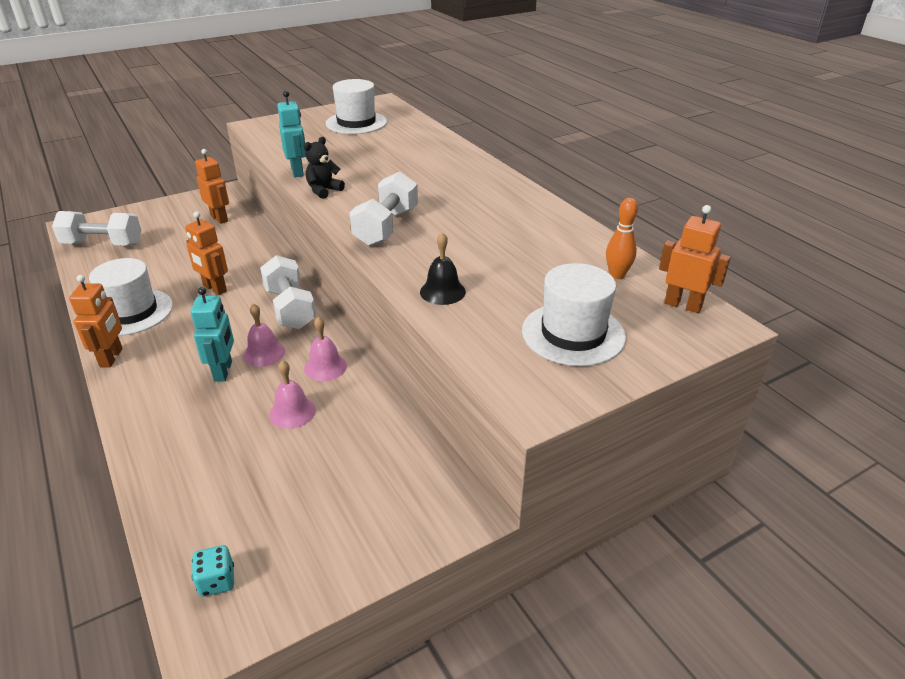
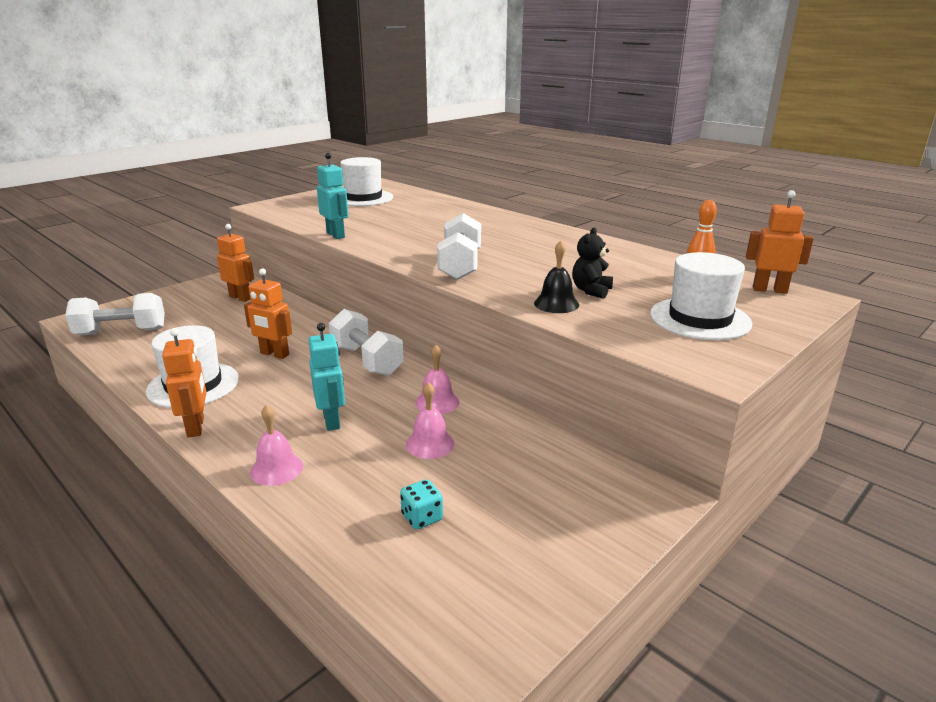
camera: 15 degrees left, 10 degrees down
turquoise dice [192,545,234,597] -> turquoise dice moved to [400,479,443,529]
pink bell [243,303,285,367] -> pink bell moved to [250,405,303,486]
black teddy bear [304,137,345,199] -> black teddy bear moved to [572,228,613,299]

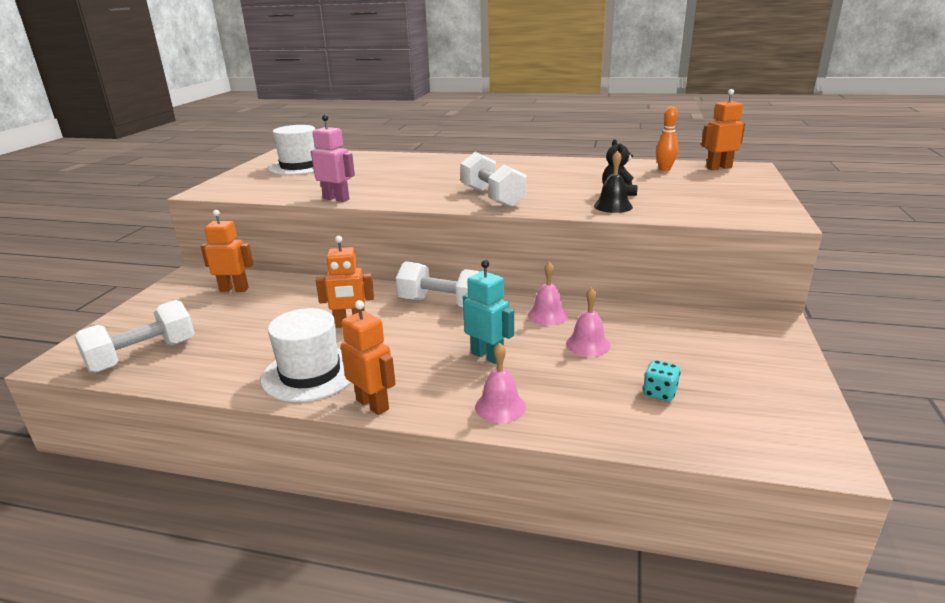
camera: 30 degrees left, 0 degrees up
turquoise robot [317,153,349,239] -> pink robot [311,115,355,202]
white hat [650,252,752,340] -> none

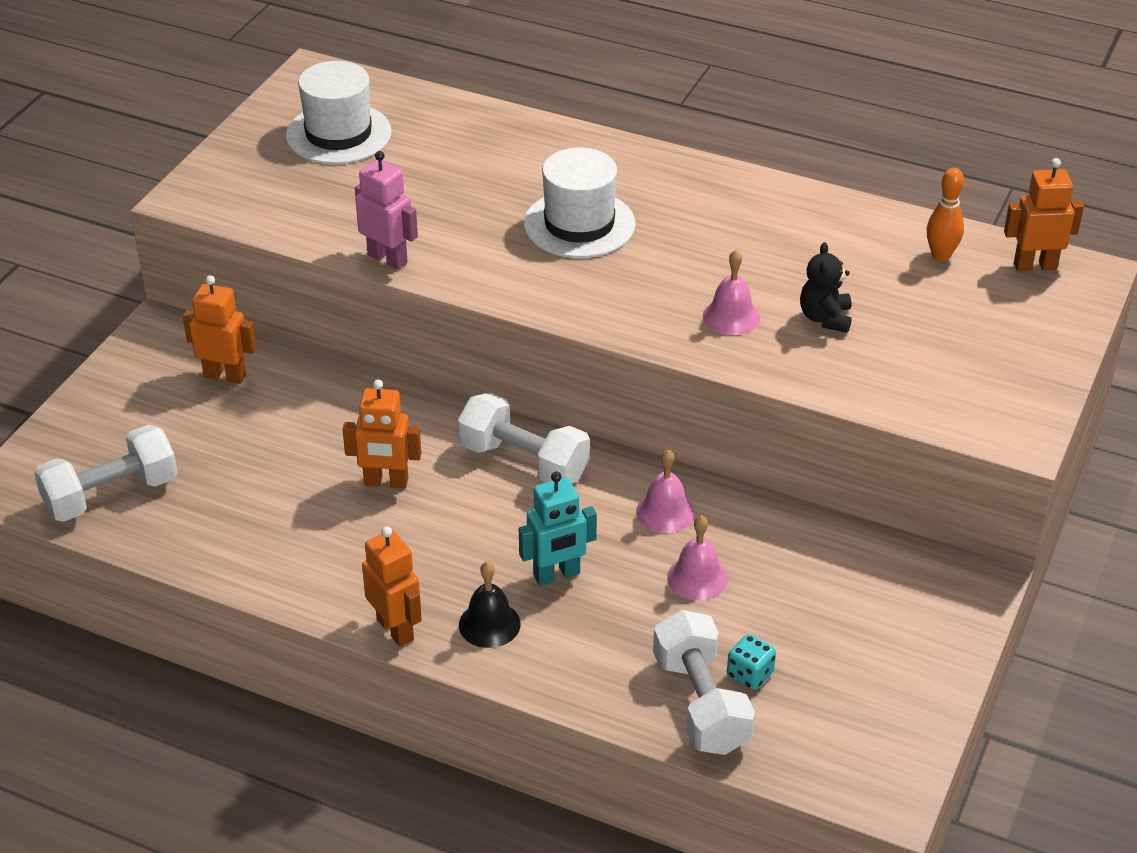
camera: 10 degrees right, 15 degrees up
white hat [261,308,351,402] -> white hat moved to [524,148,635,258]
white dumbbell [461,152,526,208] -> white dumbbell moved to [653,610,755,755]
turquoise robot [463,260,514,364] -> turquoise robot turned 105 degrees clockwise [519,472,597,586]
pink bell [475,343,526,423] -> pink bell moved to [703,250,760,335]
black bell [594,150,633,213] -> black bell moved to [459,562,520,648]

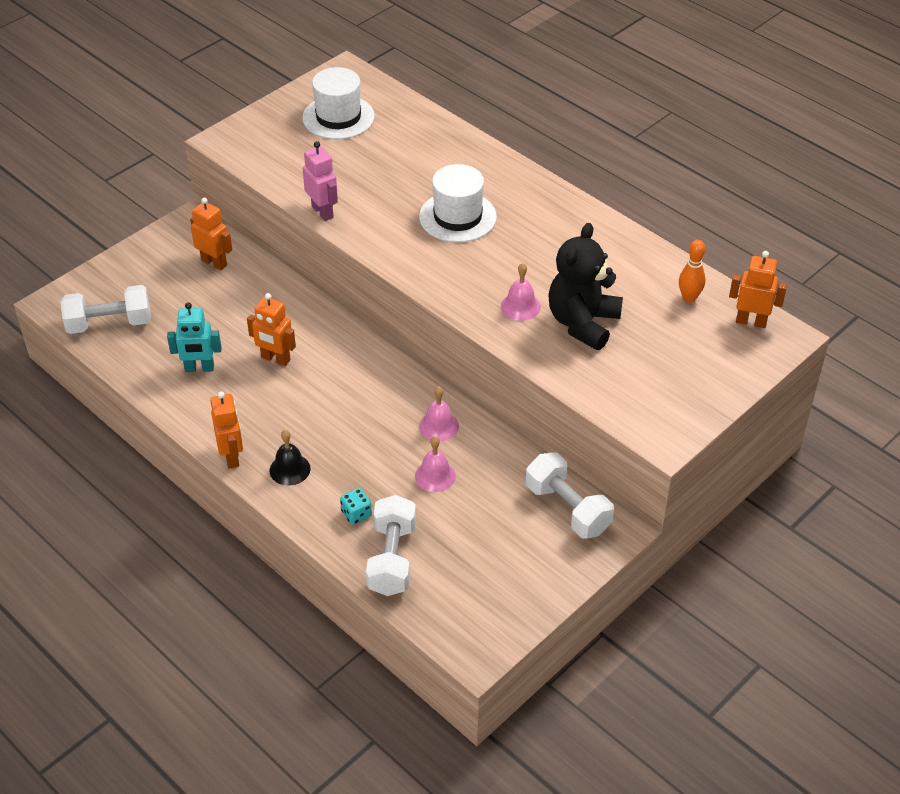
camera: 20 degrees right, 5 degrees up
white dumbbell [458,392,590,483] -> white dumbbell moved to [526,452,614,539]
turquoise robot [519,472,597,586] -> turquoise robot moved to [167,302,222,372]
turquoise dice [727,634,776,690] -> turquoise dice moved to [340,488,372,525]
black teddy bear [800,242,852,333] -> black teddy bear [548,223,623,350], size x1.91

